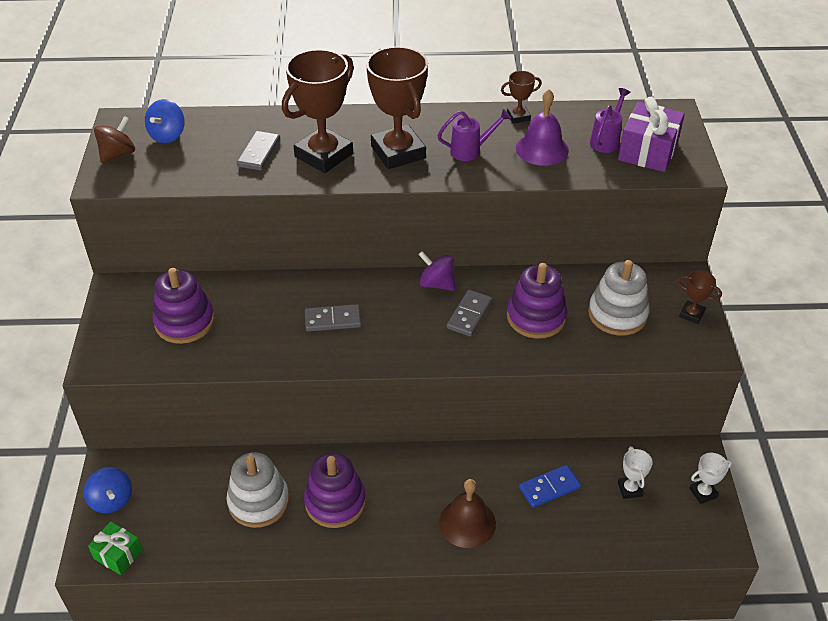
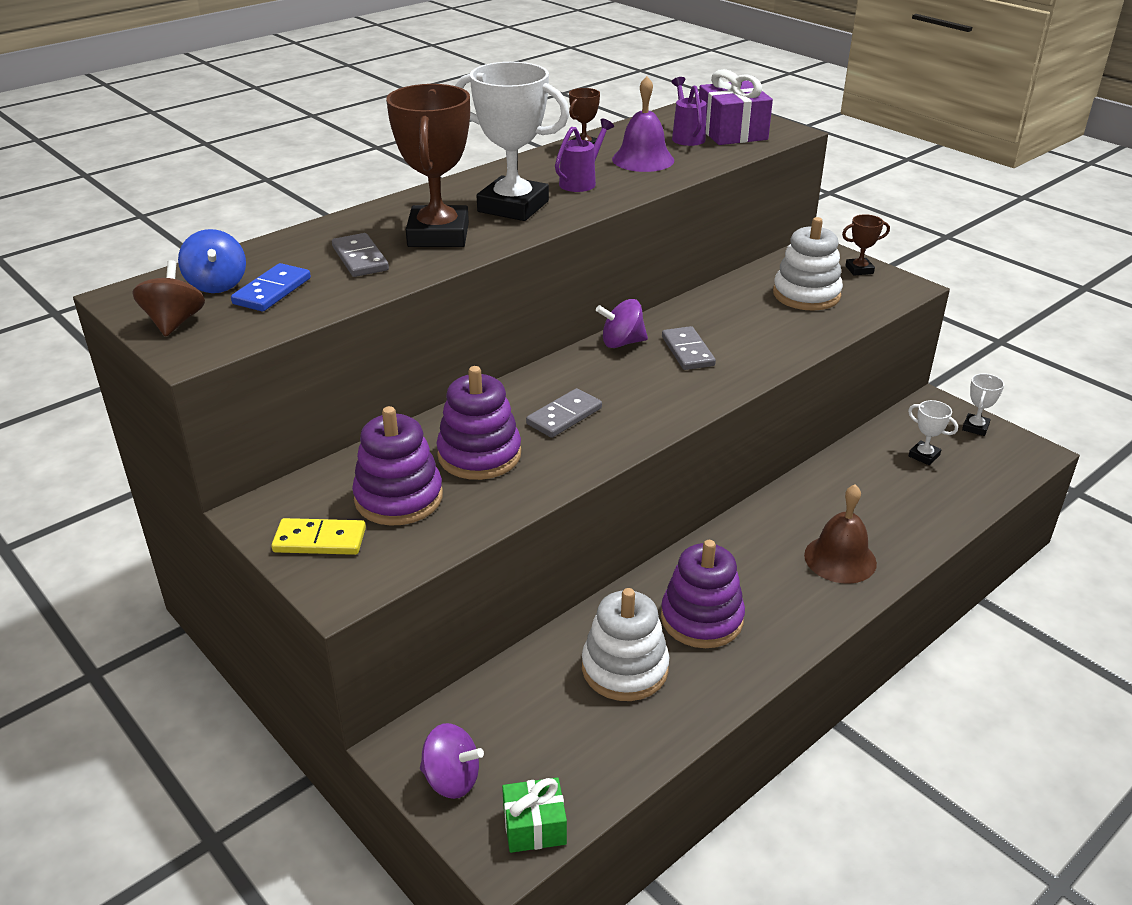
camera: 40 degrees left, 10 degrees down
blue spinning top [84,467,132,513] -> purple spinning top [420,723,484,799]
brown trophy [366,46,428,169] -> white trophy [455,62,569,221]
purple stacking toy [507,263,567,339] -> purple stacking toy moved to [436,366,521,480]
blue domino [519,465,581,508] -> blue domino moved to [231,263,311,311]
none -> yellow domino [271,518,366,555]

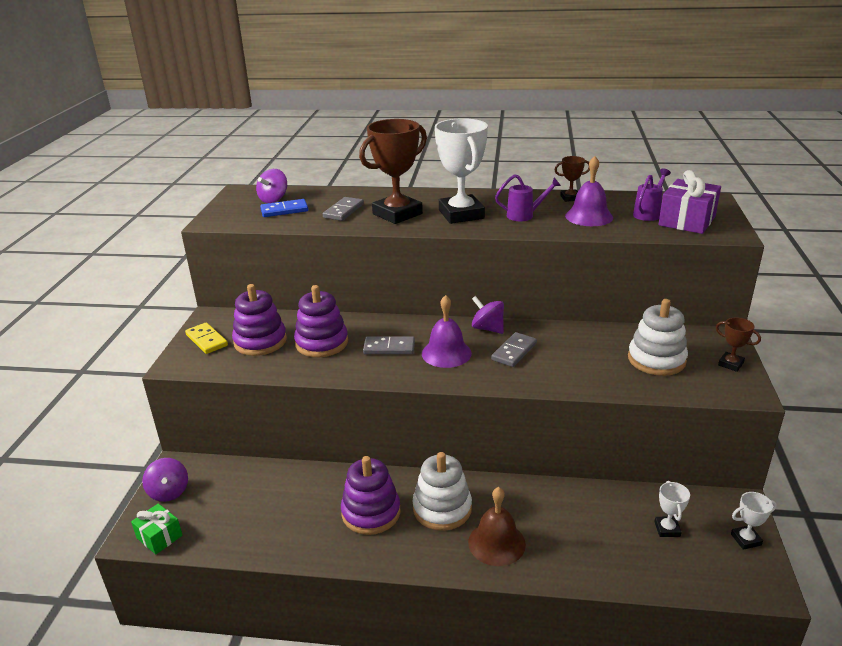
camera: 50 degrees right, 5 degrees down
brown spinning top [133,260,205,337] -> none
blue spinning top [178,229,246,293] -> purple spinning top [256,169,287,203]
white stacking toy [582,588,669,701] -> white stacking toy moved to [413,452,472,531]
none -> purple bell [422,295,472,368]

